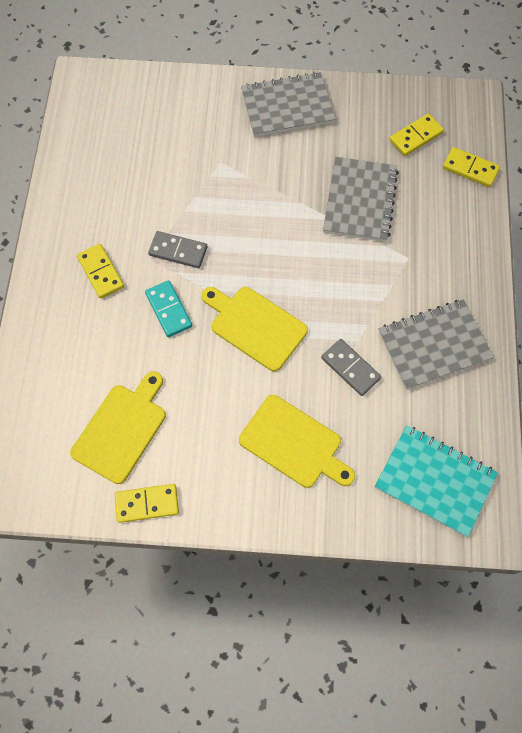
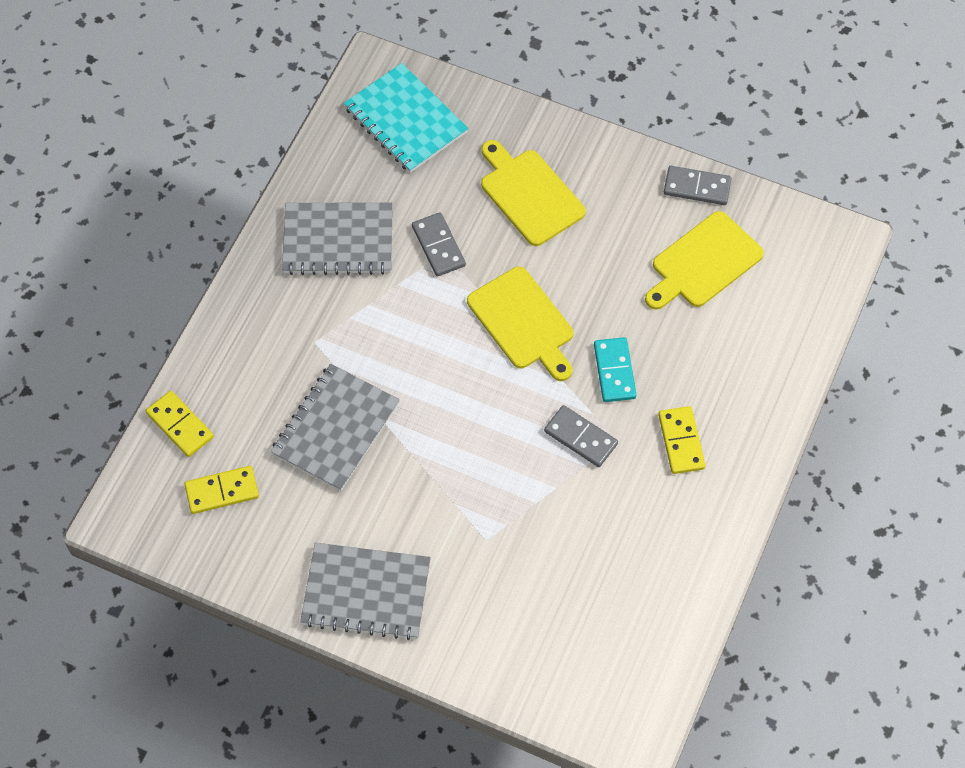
camera: 160 degrees left, 5 degrees down
yellow domino [115,484,179,523] -> grey domino [664,166,732,205]

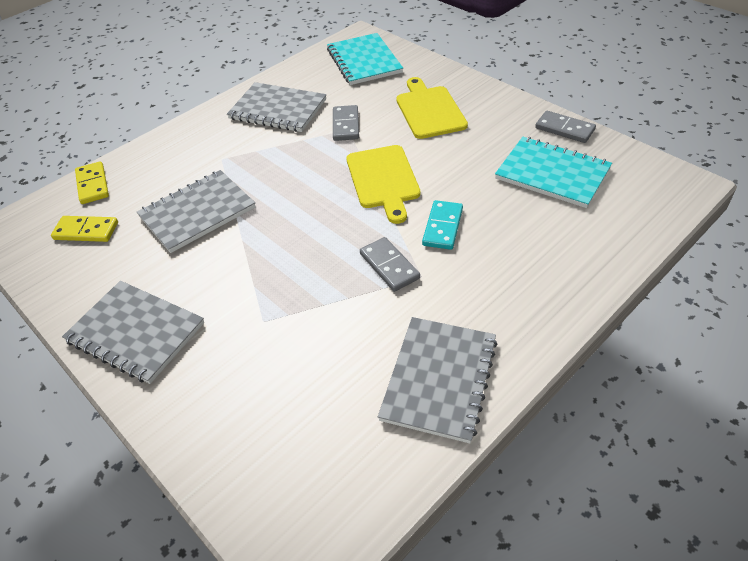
camera: 25 degrees right, 15 degrees down
yellow cutting board [645,211,764,310] -> turquoise notebook [495,137,612,208]
yellow domino [658,406,705,474] -> none
none -> grey notebook [378,317,497,443]

